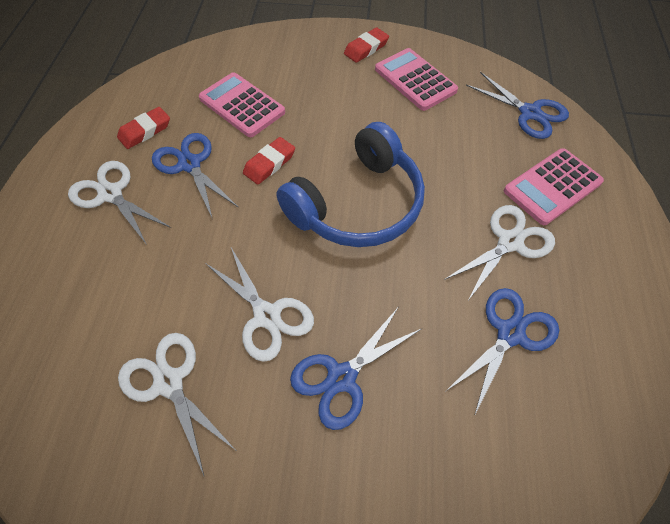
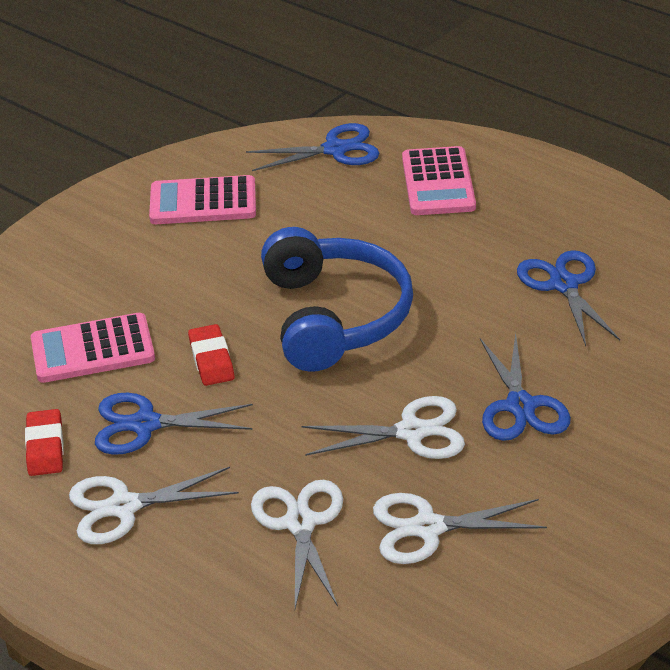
camera: 55 degrees left, 20 degrees down
red eraser [344,28,389,63] -> none
white scissors [444,205,555,302] -> white scissors moved to [251,480,343,608]

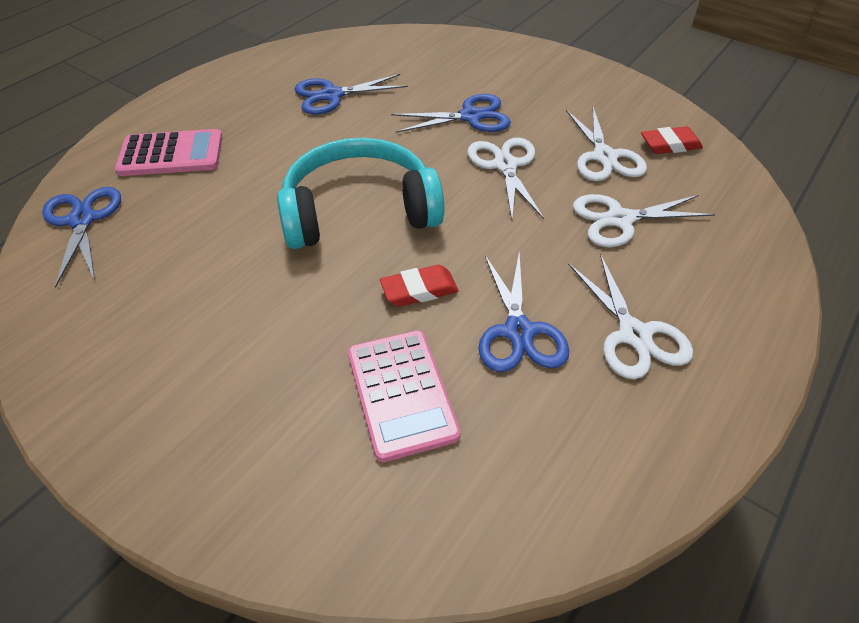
camera: 95 degrees left, 10 degrees up
red eraser [25,409,64,476] -> red eraser moved to [641,126,703,154]
pink calculator [149,175,256,224] -> none
blue headphones [261,227,413,372] -> turquoise headphones [277,138,444,249]

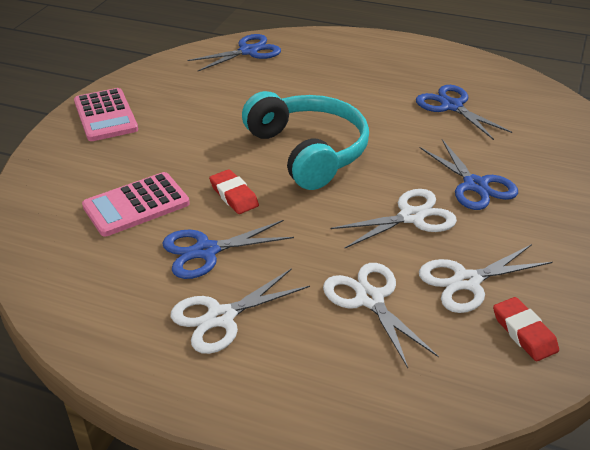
camera: 75 degrees right, 10 degrees down
pink calculator [115,129,223,176] -> pink calculator moved to [74,88,138,141]

